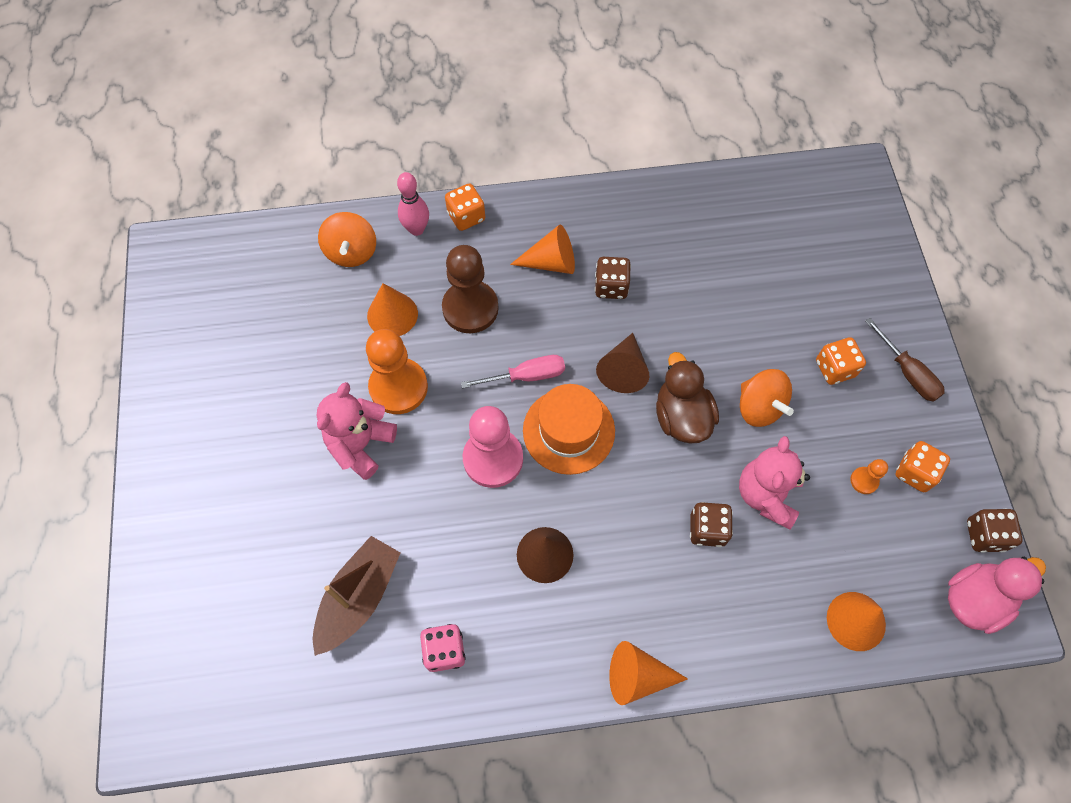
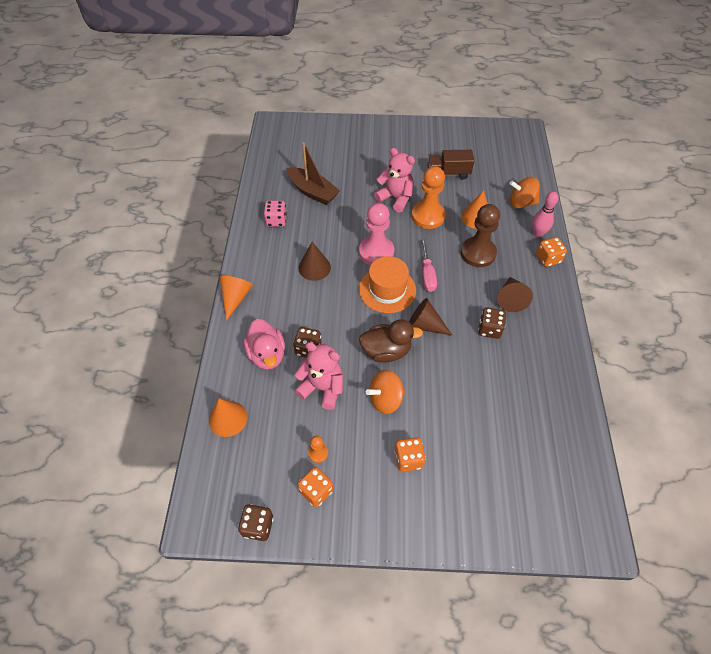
camera: 100 degrees right, 10 degrees down
orange cone [510,225,575,274] -> brown cone [497,277,533,312]
brown screwdriver [865,318,945,402] -> none
pink duck [948,557,1046,634] -> pink duck moved to [243,319,285,370]
none -> brown truck [428,150,474,180]

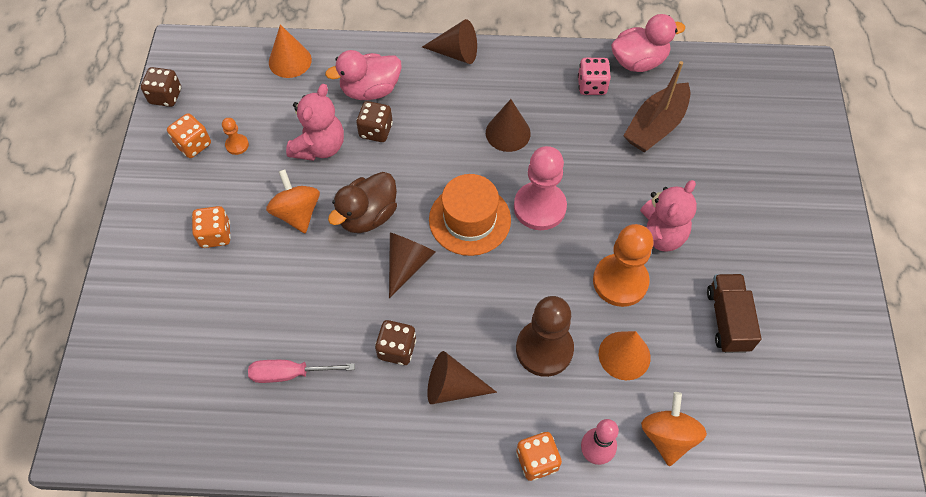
camera: 90 degrees right, 5 degrees up
orange cone [220,276,253,321] -> brown cone [422,19,477,64]
brown duck [359,319,423,363] -> brown duck turned 45 degrees clockwise [328,172,397,233]
pink screwdriver [421,239,437,292] -> pink screwdriver moved to [248,360,355,383]
none -> pink duck [611,14,685,72]

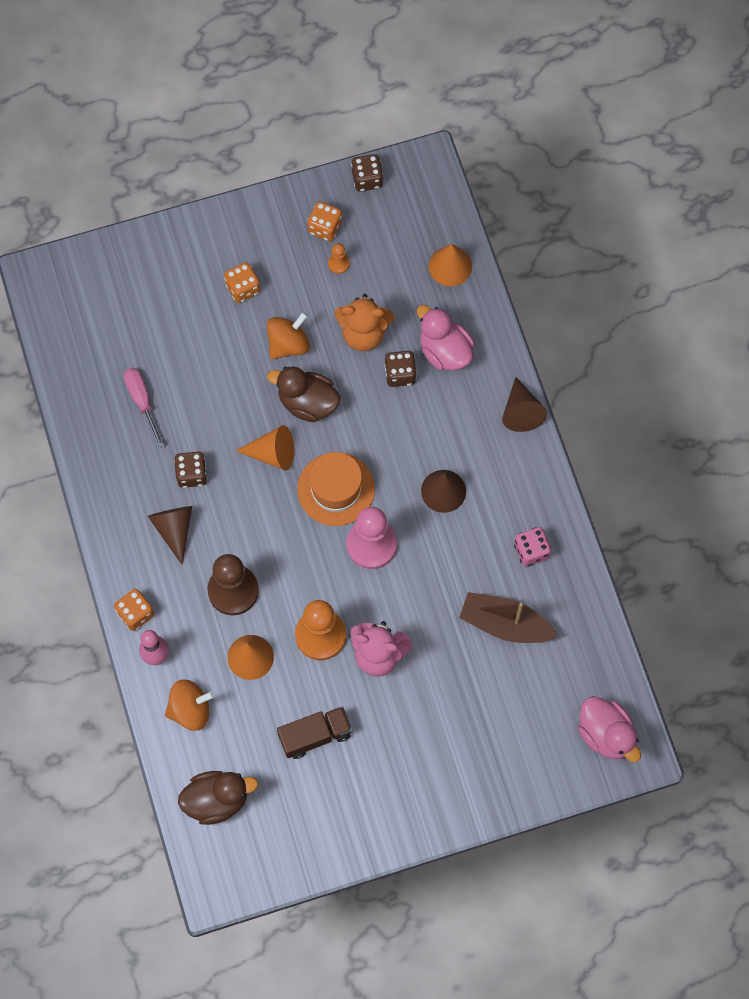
camera: 70 degrees right, 10 degrees up
pink teddy bear [286,84,344,161] -> orange teddy bear [334,294,395,351]
brown cone [389,233,435,298] -> orange cone [236,425,294,470]
pink duck [611,14,685,72] -> pink duck moved to [578,696,641,763]
none -> brown duck [178,771,258,825]

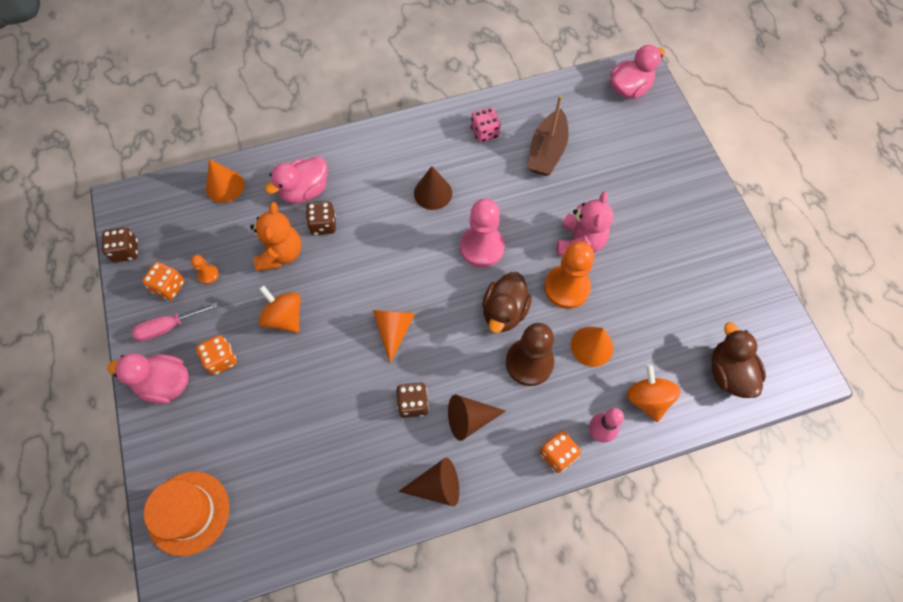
camera: 90 degrees left, 5 degrees down
pink screwdriver [124,368,164,448] -> pink screwdriver moved to [132,303,218,342]
brown duck [267,366,341,422] -> brown duck moved to [482,272,532,333]
brown truck [277,706,352,759] -> none
orange hat [297,452,375,526] -> orange hat moved to [144,471,229,556]
brown cone [502,377,547,432] -> brown cone moved to [398,458,459,506]
none -> pink duck [107,353,189,404]

